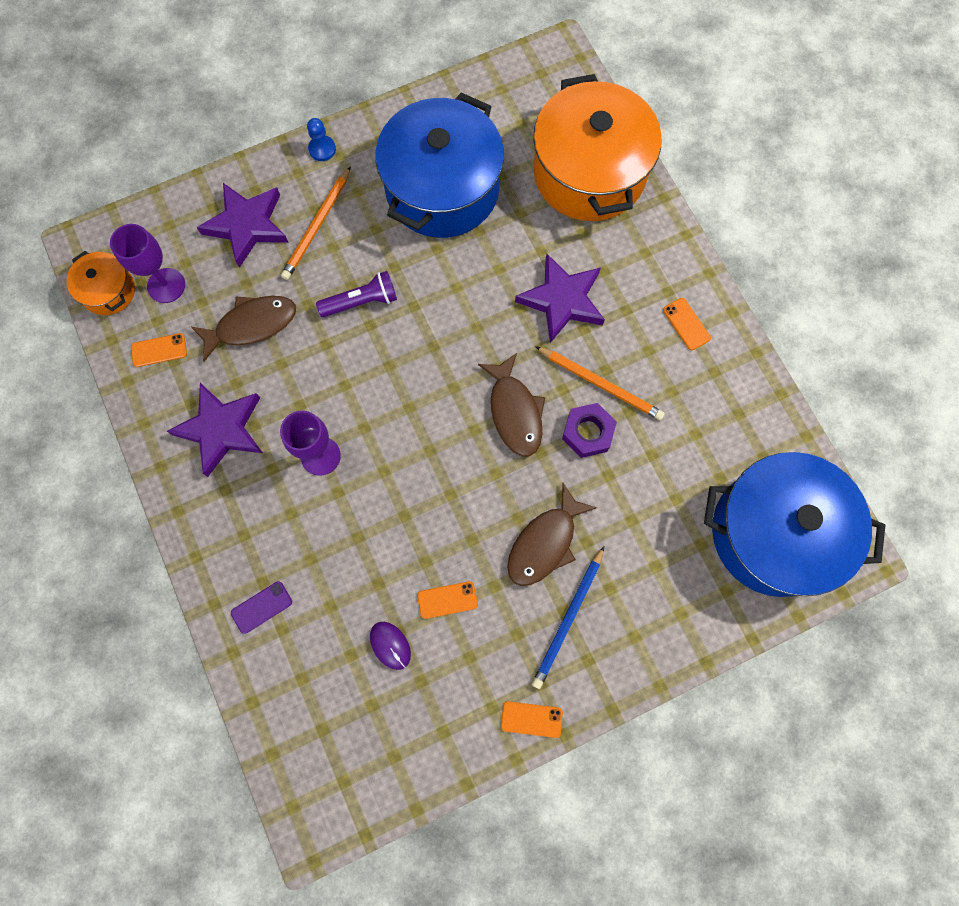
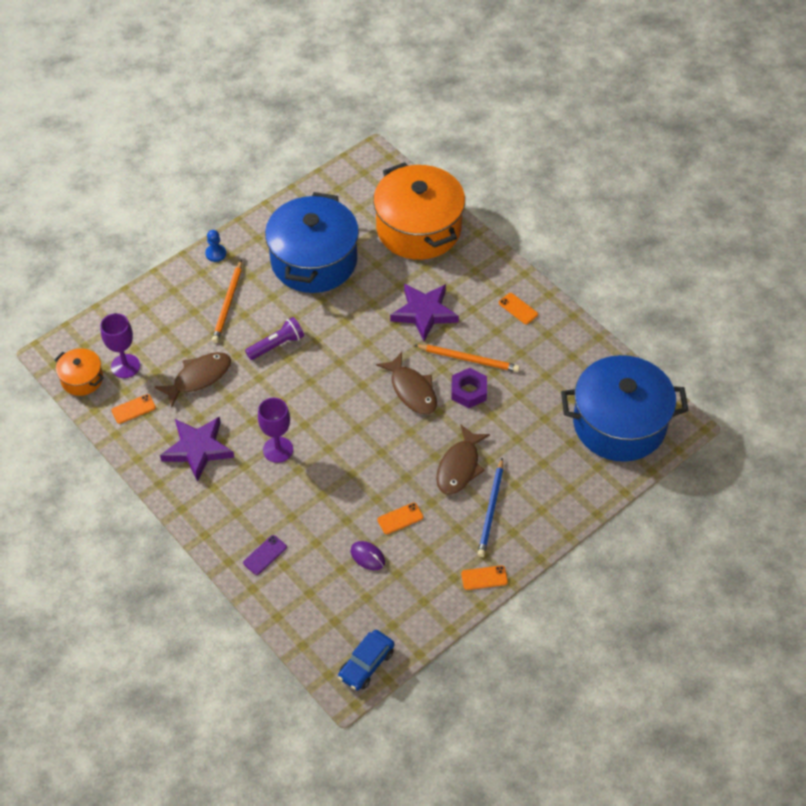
camera: 15 degrees left, 20 degrees down
purple star [197,183,289,268] -> none
none -> blue car [338,630,395,691]

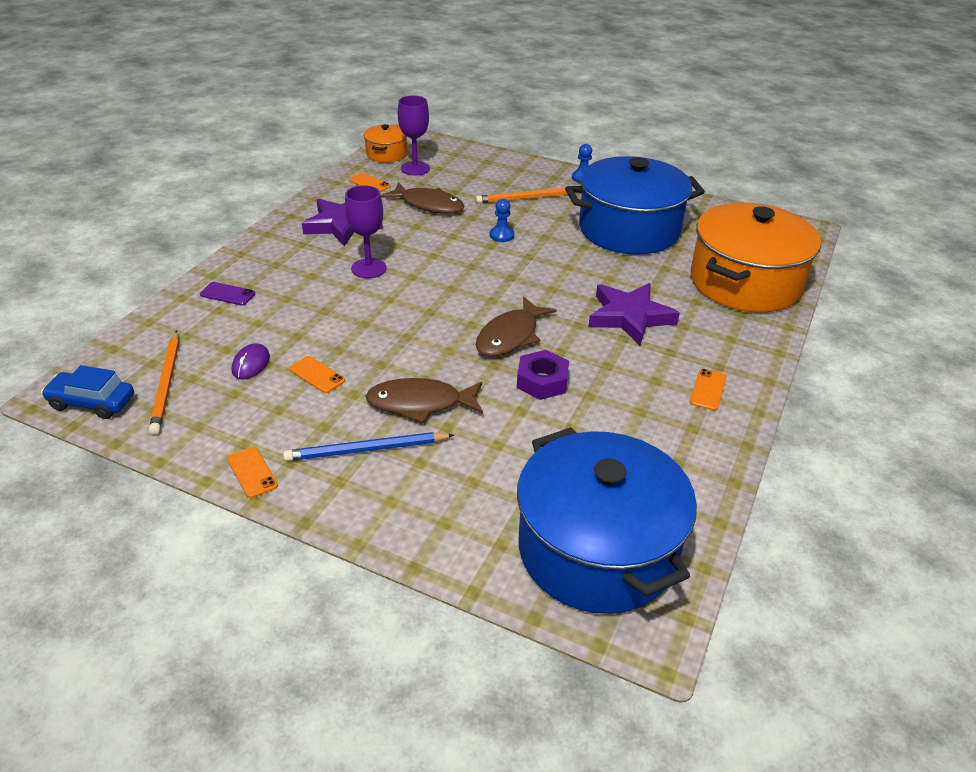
camera: 65 degrees right, 15 degrees down
purple flashlight [245,317,304,360] -> blue pawn [490,199,514,242]
orange pencil [414,345,520,372] -> orange pencil moved to [149,331,179,435]

